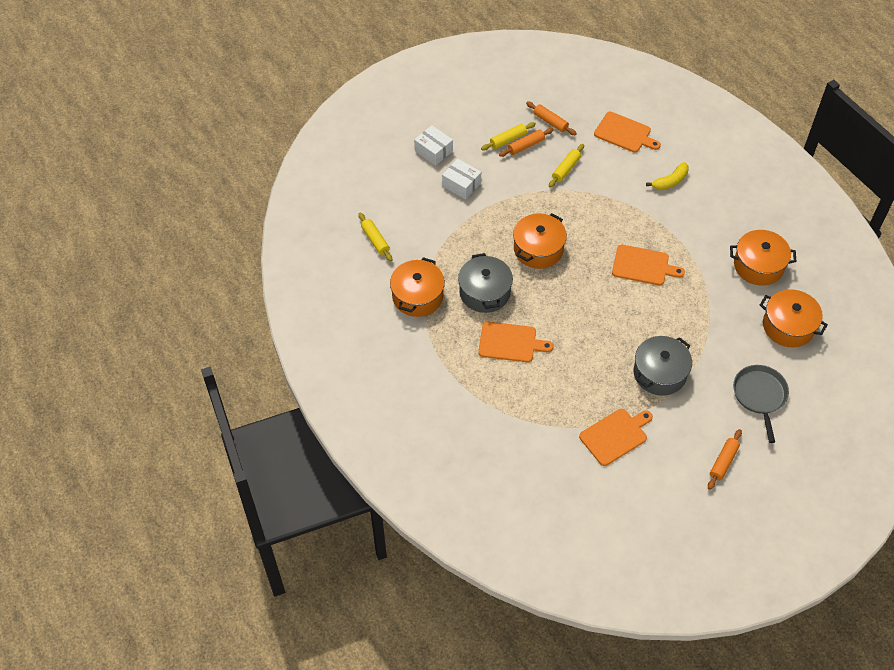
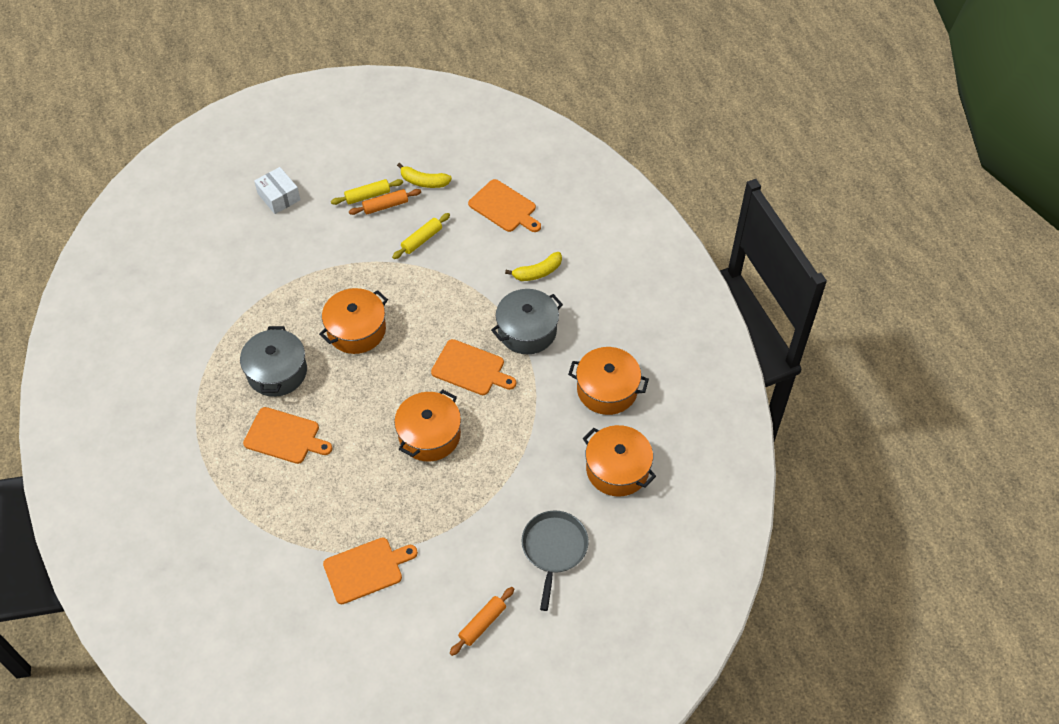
camera: 10 degrees right, 0 degrees up
yellow rolling pin [358,213,392,262] -> none
orange pot [390,257,445,317] -> orange pot moved to [394,390,461,462]
white box [442,159,481,199] -> none
orange rolling pin [526,101,577,135] -> yellow banana [397,163,452,188]
grey pot [634,336,692,396] -> grey pot moved to [491,289,563,354]

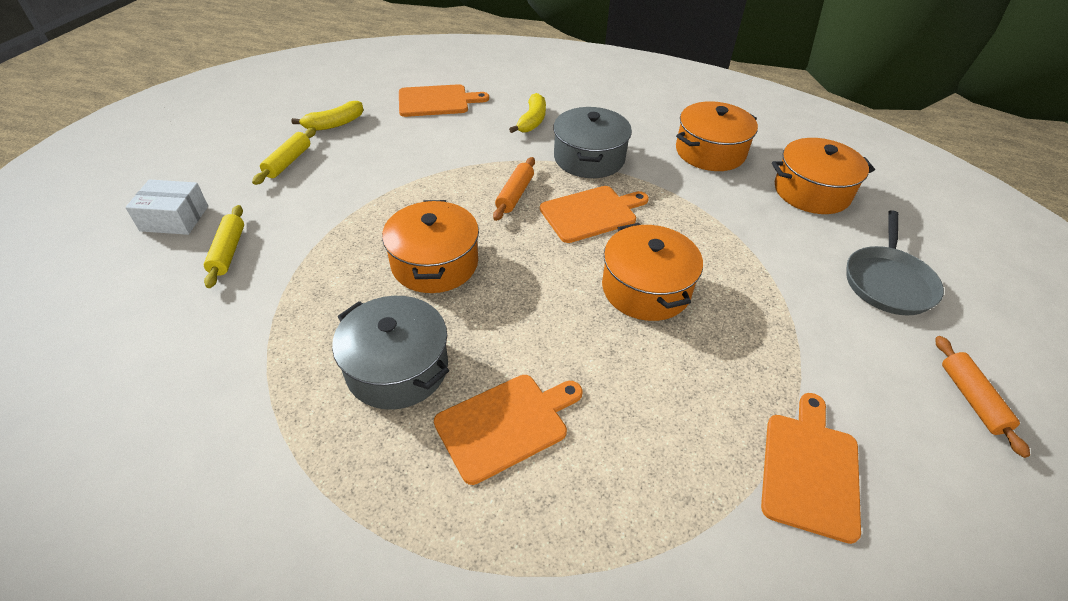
camera: 50 degrees left, 10 degrees down
orange rolling pin [349,189,421,215] -> orange rolling pin moved to [493,157,535,221]
yellow rolling pin [392,213,450,259] -> yellow rolling pin moved to [204,205,244,288]
grey pan [521,511,589,611] -> grey pan turned 120 degrees counterclockwise [846,210,944,315]

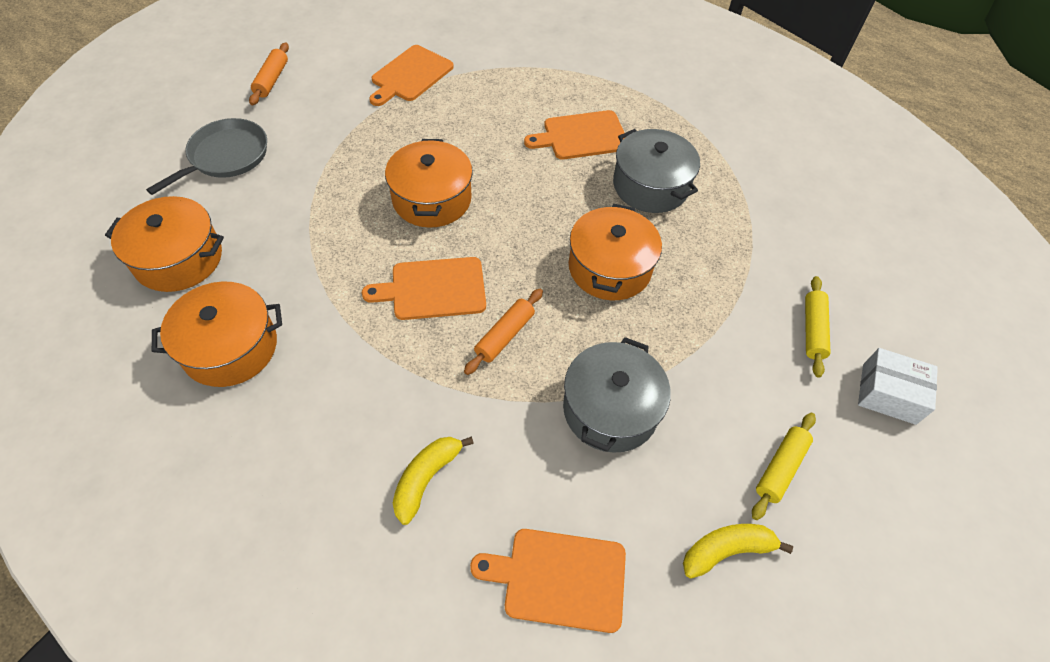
camera: 165 degrees left, 10 degrees up
grey pot [553,107,632,178] -> grey pot moved to [563,337,671,453]

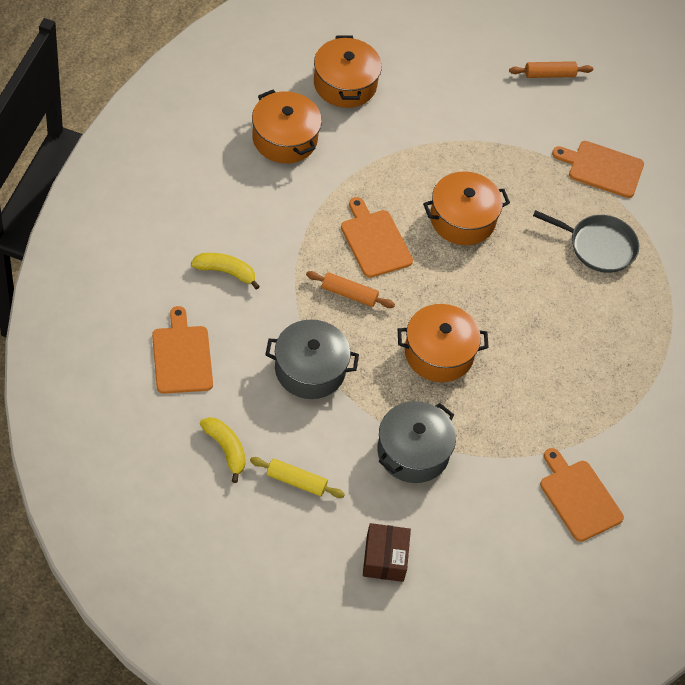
camera: 70 degrees right, 0 degrees up
grey pan [146,118,267,195] -> grey pan moved to [533,210,639,273]
orange cutting board [524,110,624,159] -> orange cutting board moved to [540,448,624,542]
grey pot [613,129,700,213] -> grey pot moved to [377,401,456,483]
yellow rolling pin [805,276,830,378] -> none
white box [858,348,938,425] -> brown box [363,523,411,582]

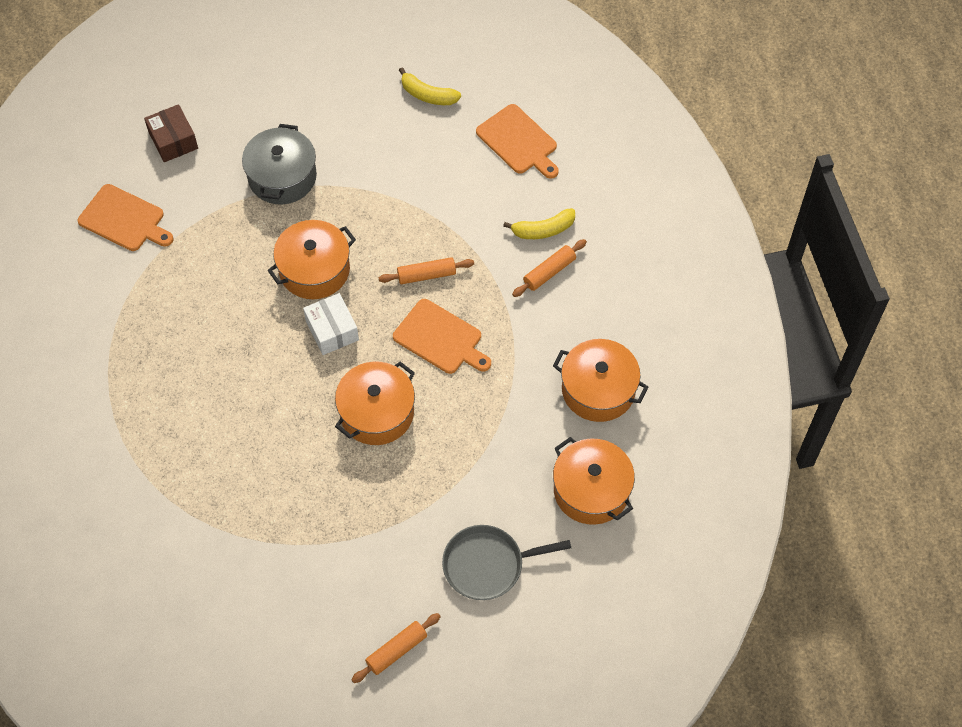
camera: 155 degrees right, 5 degrees up
yellow rolling pin [250,457,345,498] -> none
grey pot [265,319,359,399] -> none
brown box [363,523,411,582] -> brown box moved to [144,104,198,162]
grey pan [533,210,639,273] -> grey pan moved to [442,525,571,600]
orange cutting board [552,141,644,198] -> none
none -> white box [303,293,359,355]
none -> orange rolling pin [512,239,587,297]

